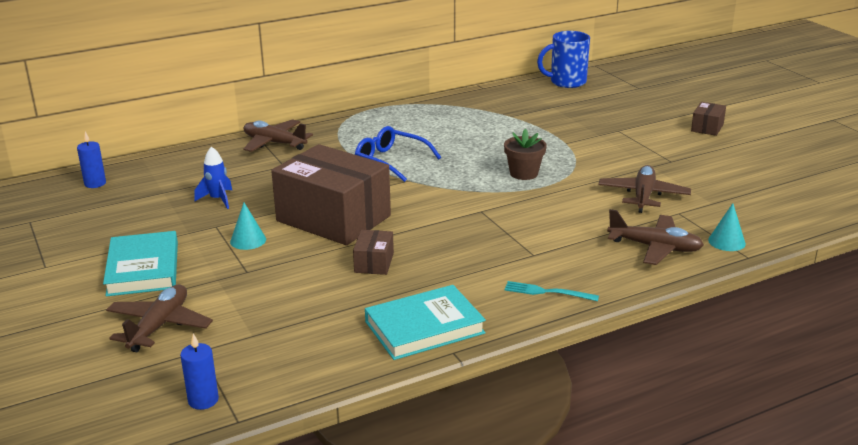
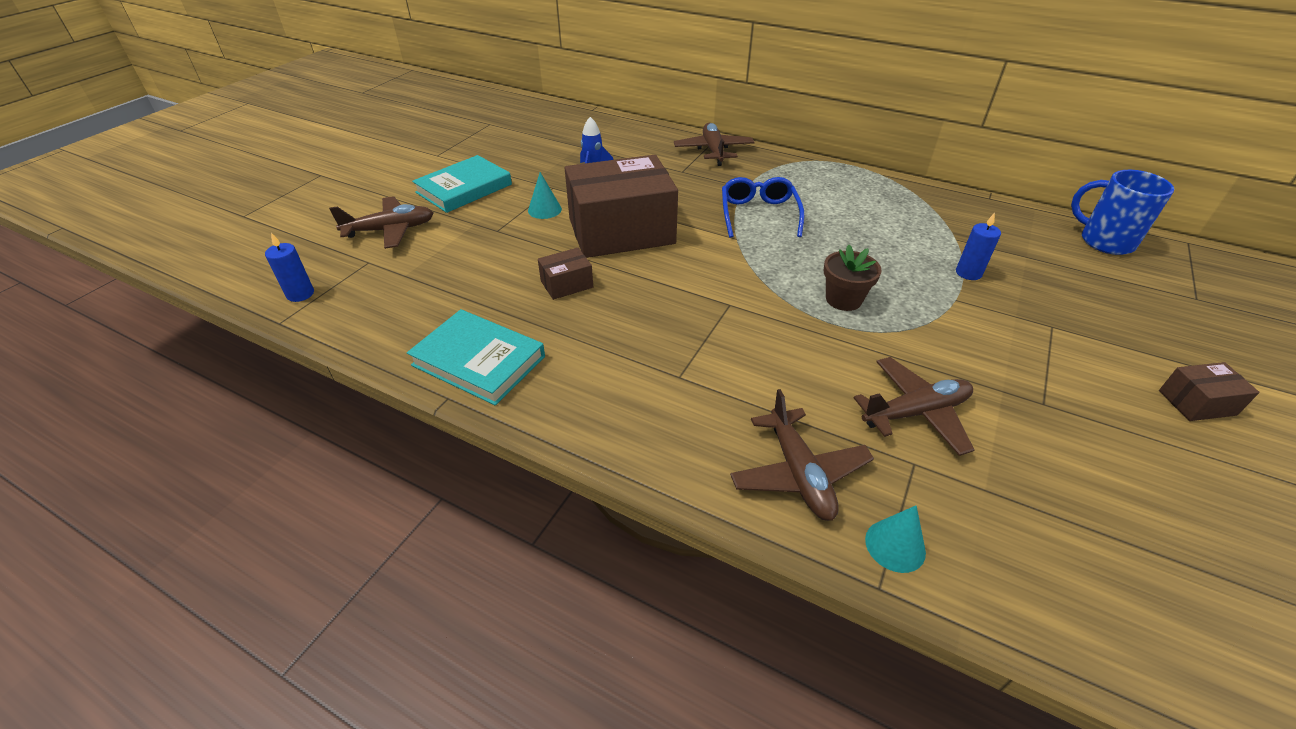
camera: 55 degrees right, 15 degrees up
blue candle [77,131,106,188] -> blue candle moved to [956,213,1001,280]
brown box [271,144,391,245] -> brown box turned 75 degrees clockwise [565,155,678,258]
turquoise fork [505,281,599,301] -> none

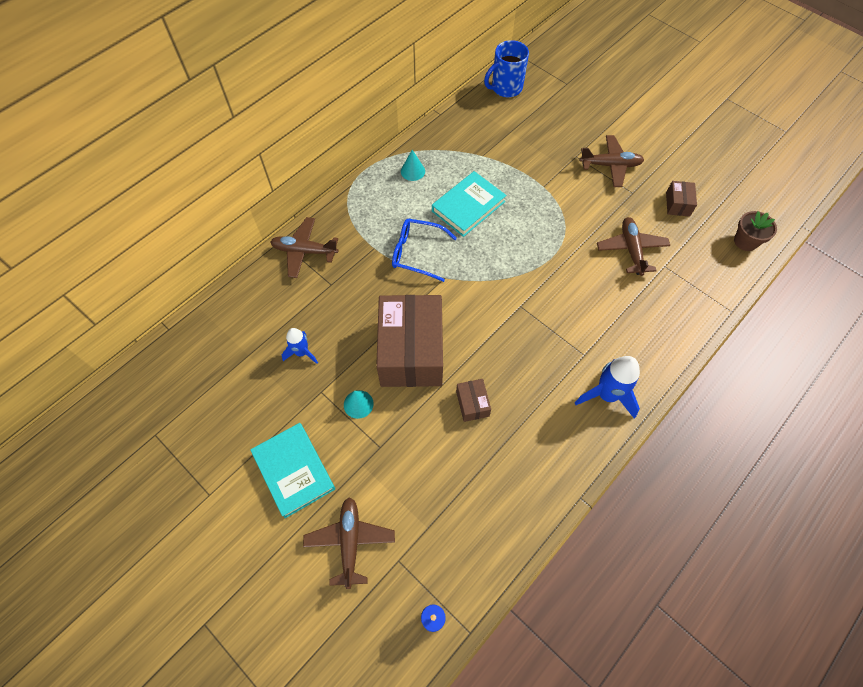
camera: 75 degrees left, 20 degrees up
turquoise book [407,309,545,405] -> turquoise book moved to [432,171,506,237]
brown plane [730,389,874,521] -> brown plane moved to [579,135,644,187]
brown flower pot [824,245,882,311] -> brown flower pot moved to [734,211,777,251]
turquoise cone [865,505,926,573] -> turquoise cone moved to [401,150,425,181]
blue candle [956,213,1001,280] -> none
brown box [1159,362,1260,421] -> brown box moved to [666,181,697,217]
none -> blue rocket [575,356,640,419]

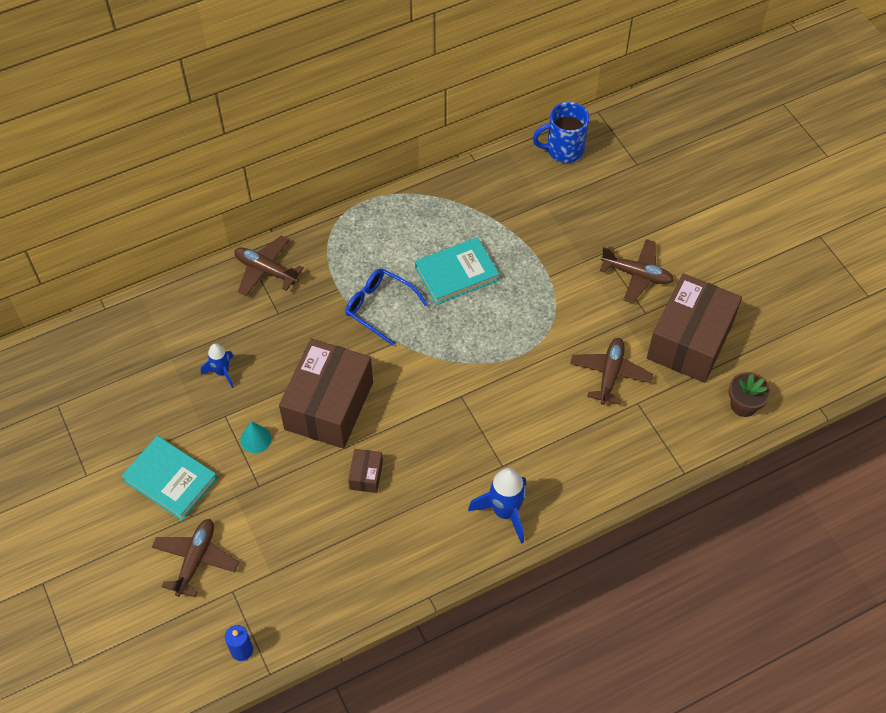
camera: 20 degrees right, 5 degrees down
turquoise book [250,423,335,518] -> turquoise book turned 45 degrees counterclockwise [121,436,218,521]
turquoise cone [401,150,425,181] -> none
brown box [666,181,697,217] -> brown box [647,273,742,383], size x2.37

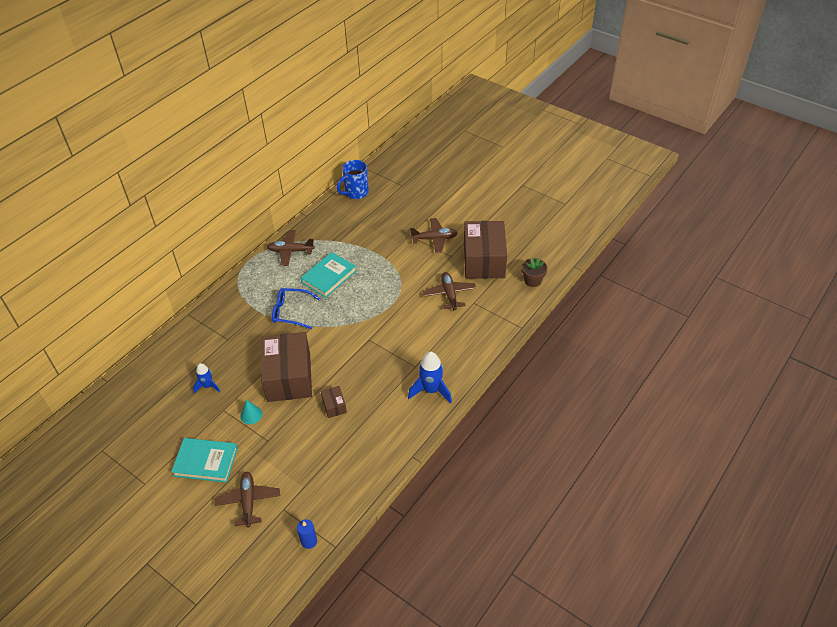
camera: 25 degrees left, 10 degrees down
brown plane [234,235,304,296] -> brown plane moved to [267,230,315,266]

